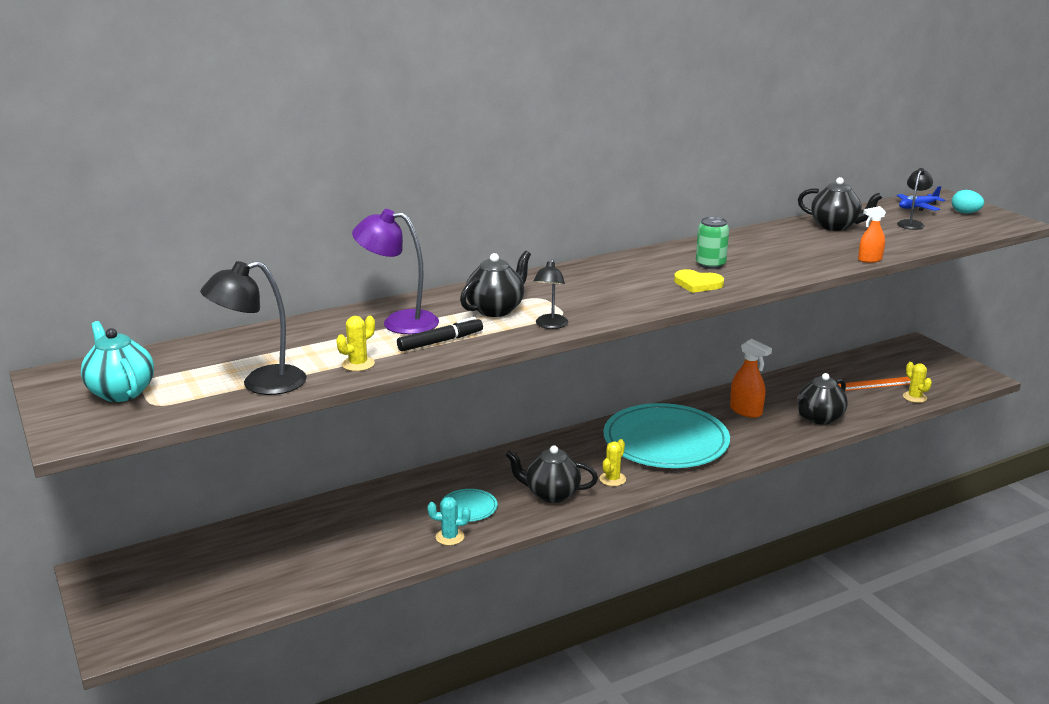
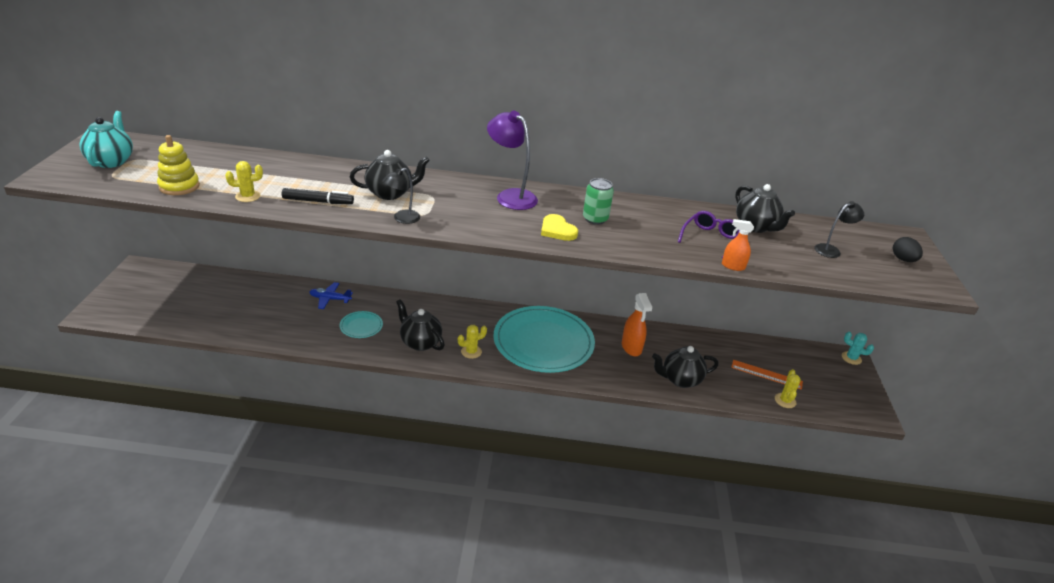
camera: 30 degrees right, 10 degrees up
black lamp [200,261,307,395] -> yellow stacking toy [157,135,200,195]
purple lamp [352,209,439,334] -> purple lamp moved to [487,111,538,210]
turquoise cactus [428,497,470,545] -> turquoise cactus moved to [842,332,874,365]
blue plane [897,186,945,211] -> blue plane moved to [310,282,353,309]
turquoise egg [952,190,984,213] -> black egg [893,237,923,262]
none -> purple glasses [678,211,739,259]

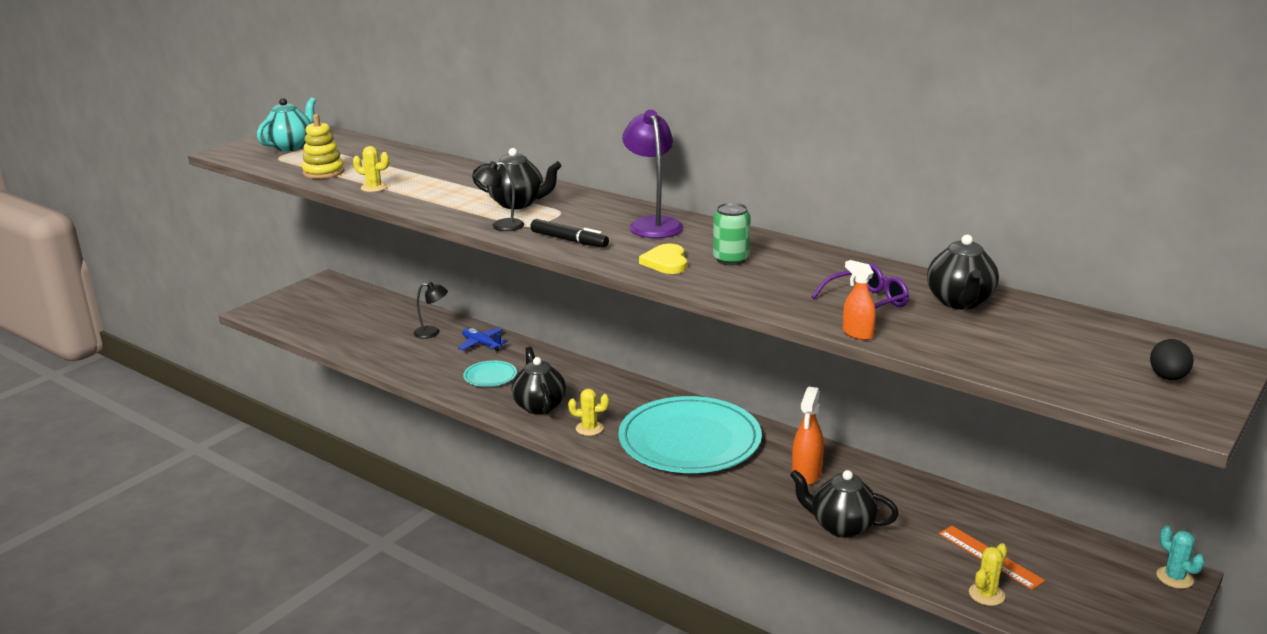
camera: 35 degrees right, 10 degrees down
black marker [282,188,354,204] -> black marker moved to [531,219,609,248]
black lamp [814,201,864,258] -> black lamp moved to [413,282,448,339]

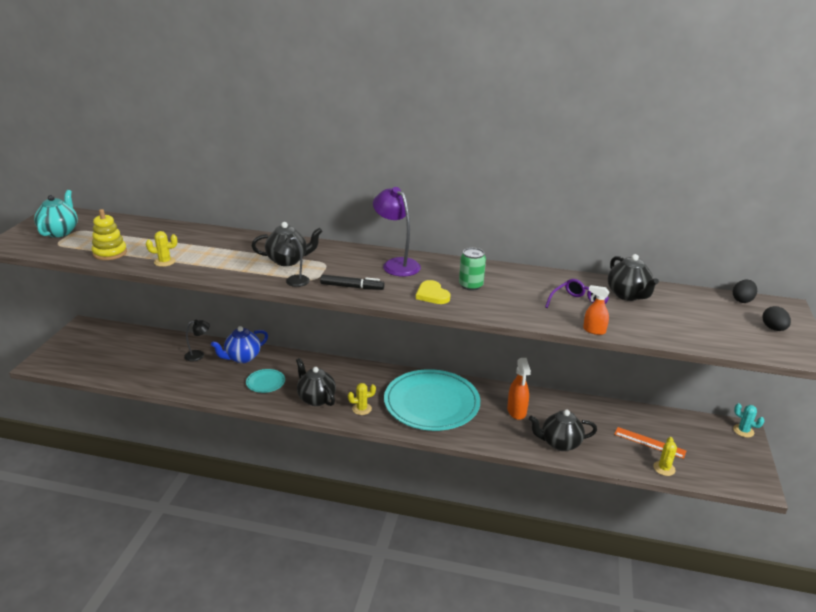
camera: 25 degrees left, 5 degrees up
blue plane [458,328,508,351] -> blue teapot [211,326,268,363]
none -> black egg [733,280,757,303]

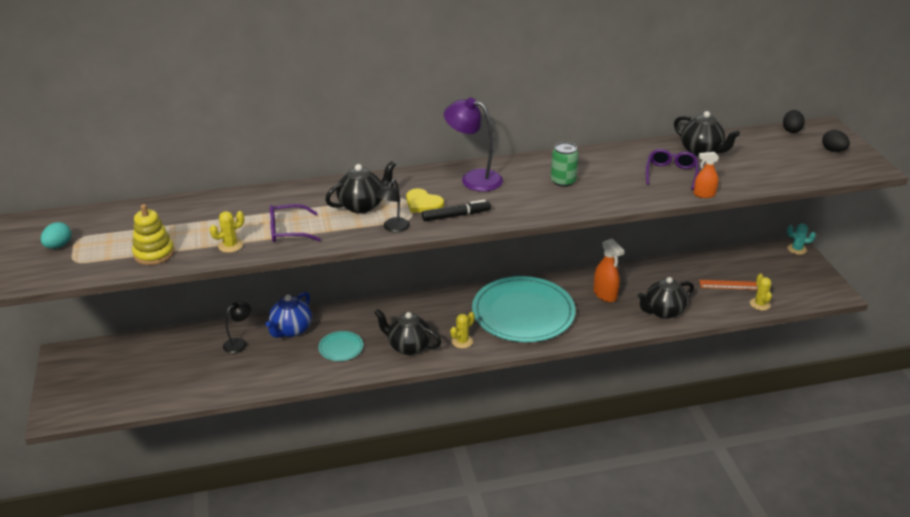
camera: 25 degrees left, 5 degrees up
turquoise teapot [34,190,78,237] -> turquoise egg [41,222,71,249]
yellow heart [416,280,451,304] -> yellow heart moved to [406,188,444,213]
none -> purple glasses [270,204,321,242]

